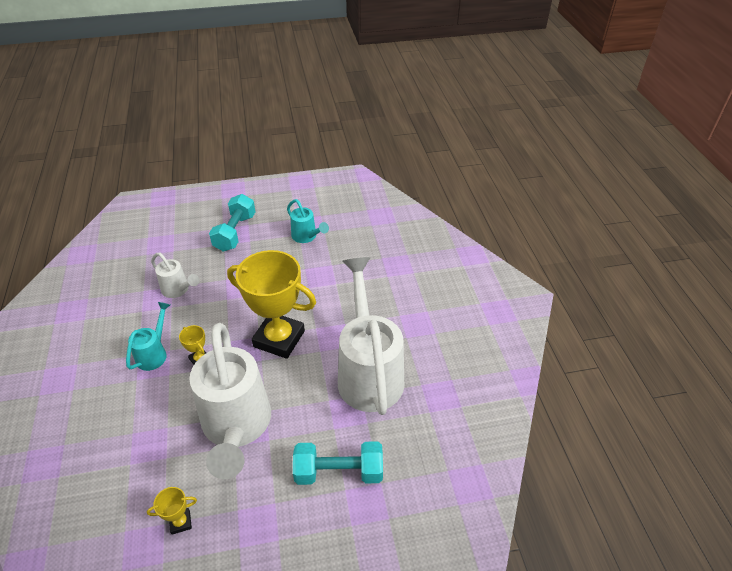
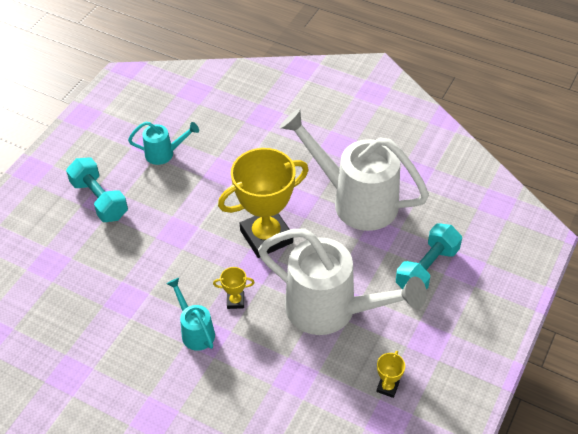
camera: 50 degrees left, 5 degrees up
white watering can [151,253,199,298] -> none

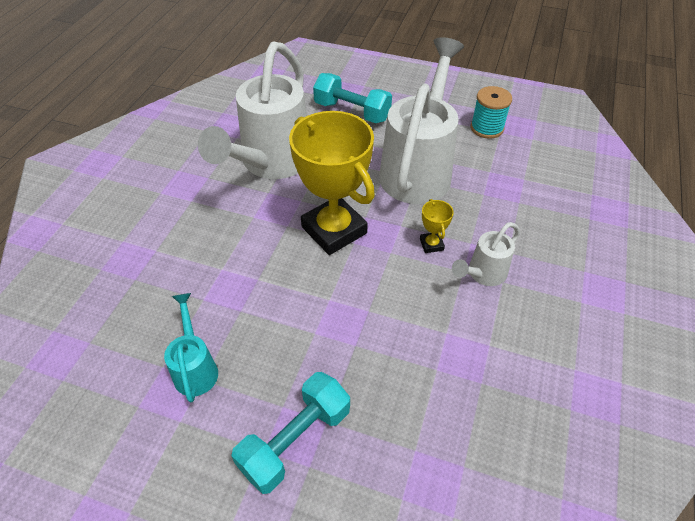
camera: 100 degrees left, 0 degrees up
turquoise watering can [166,278,215,351] -> white watering can [452,222,520,286]
yellow trophy [376,351,405,398] -> turquoise spool [471,86,512,139]

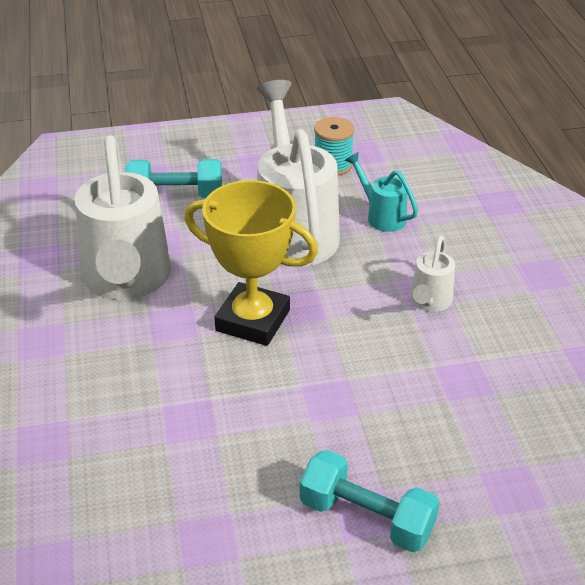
camera: 30 degrees left, 10 degrees down
turquoise watering can [164,293,218,402] -> turquoise watering can moved to [345,152,418,232]
turquoise dumbbell [231,372,350,494] -> turquoise dumbbell turned 75 degrees counterclockwise [300,450,440,552]
yellow trophy [420,199,454,253] -> none

